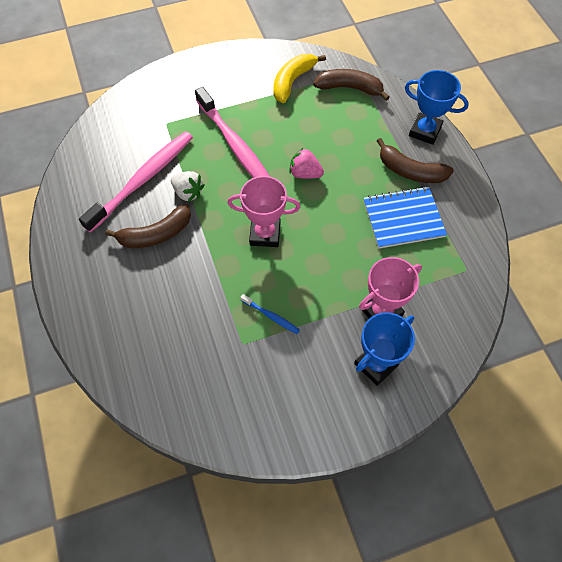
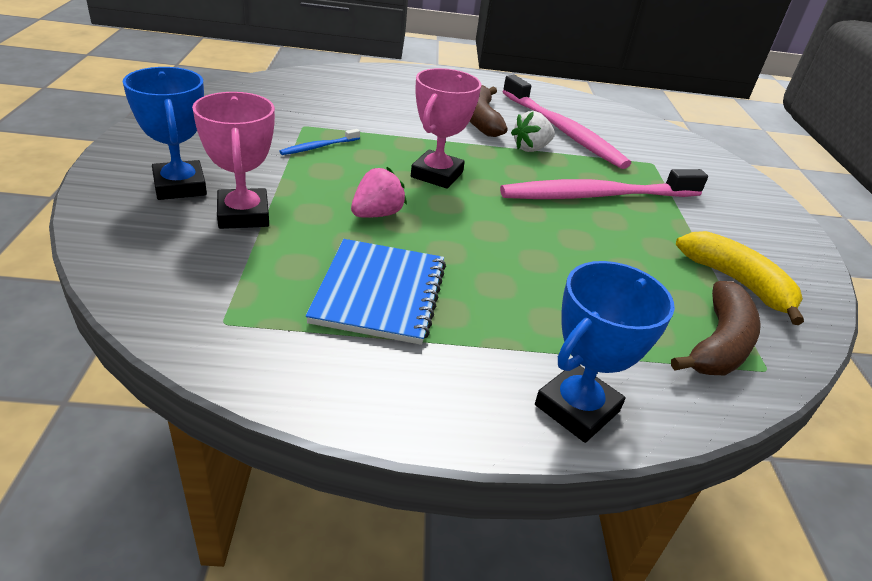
camera: 105 degrees right, 25 degrees down
pink strawberry [289,147,324,179] -> pink strawberry moved to [351,167,407,218]
brown banana [377,138,454,183] -> none

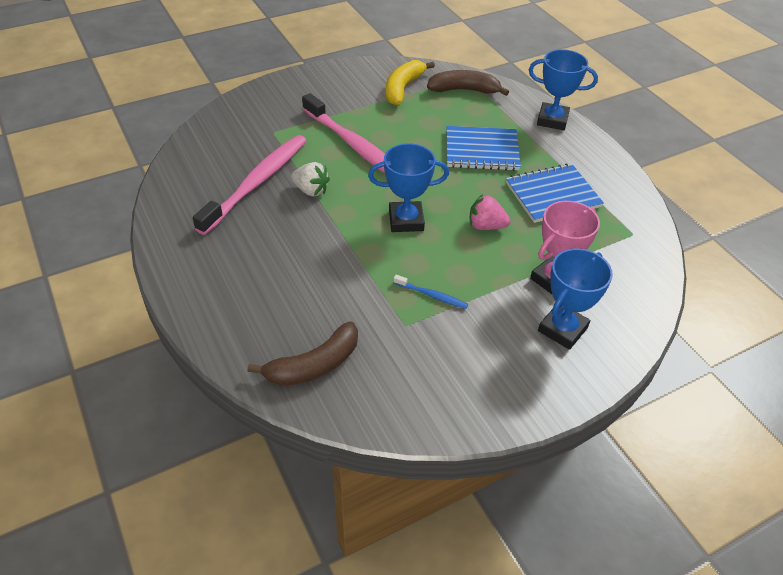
camera: 115 degrees left, 10 degrees up
pink trophy [411,68,481,189] -> blue trophy [368,143,449,232]
brown banana [470,85,508,137] -> brown banana moved to [248,322,358,386]
none -> blue notebook [447,126,521,171]

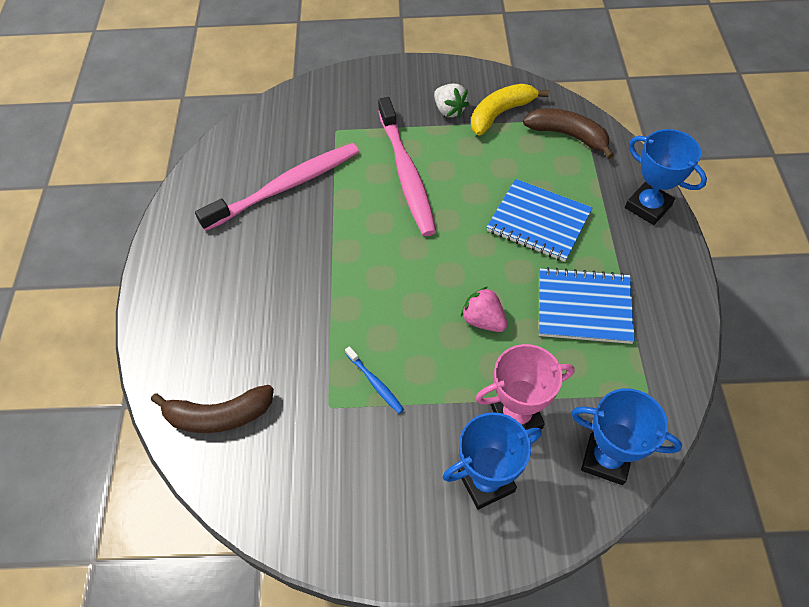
camera: 30 degrees right, 10 degrees up
white strawberry [291,162,330,197] -> white strawberry moved to [434,84,469,118]
blue trophy [368,143,449,232] -> blue trophy moved to [571,388,682,485]

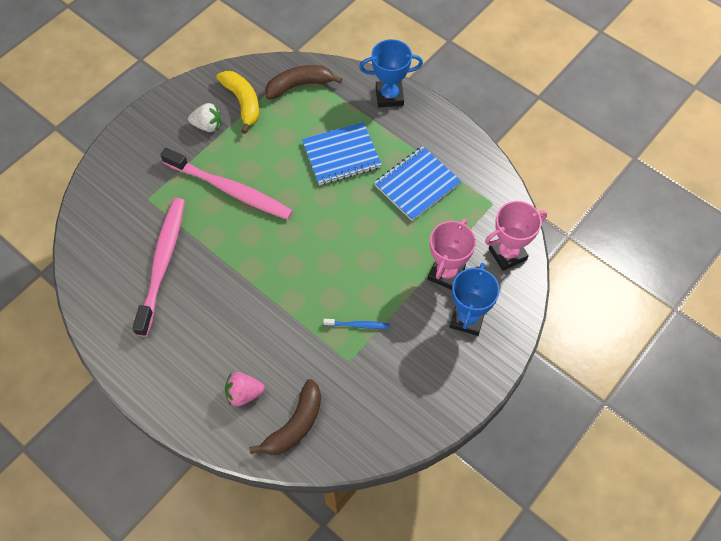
camera: 50 degrees left, 5 degrees up
pink strawberry [461,286,508,332] -> pink strawberry moved to [225,372,265,406]
yellow banana [471,84,549,136] -> yellow banana turned 150 degrees clockwise [216,71,259,134]
blue trophy [571,388,682,485] -> pink trophy [485,201,547,271]

